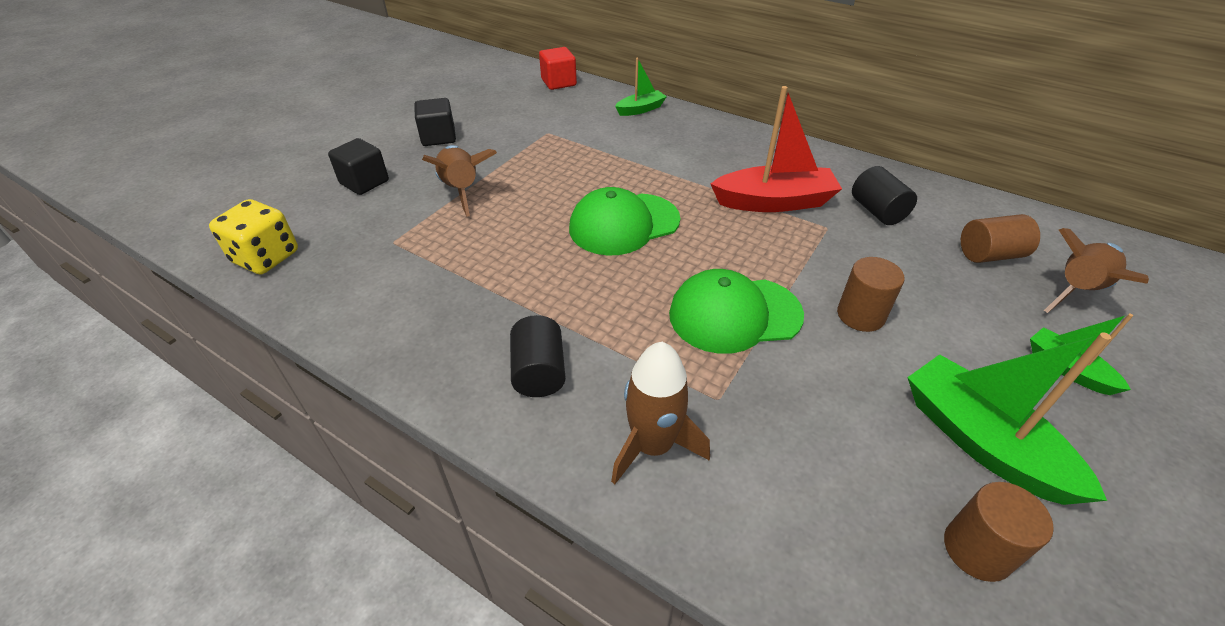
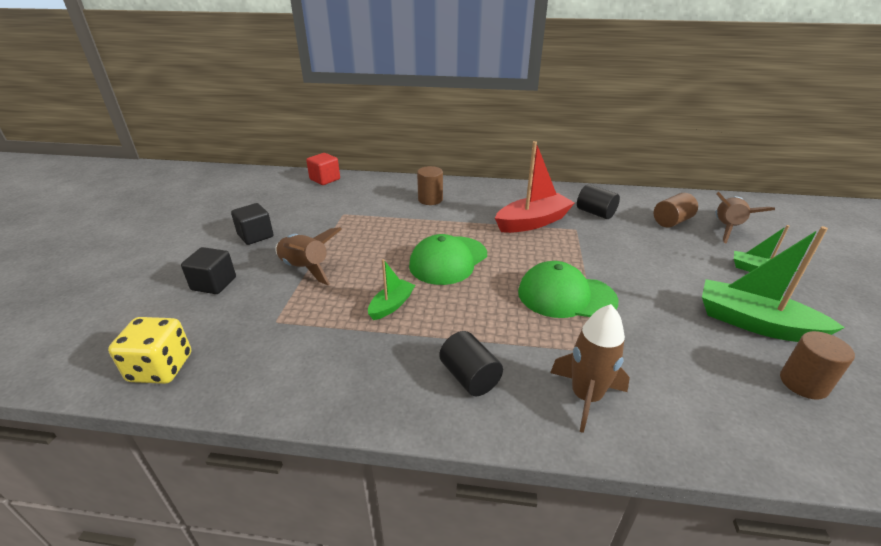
camera: 25 degrees left, 10 degrees down
green boat [615,58,667,116] -> green boat moved to [368,259,415,320]
green cap [669,269,804,354] -> green cap turned 45 degrees clockwise [518,261,619,318]
brown cylinder [837,257,905,332] -> brown cylinder moved to [417,166,443,205]

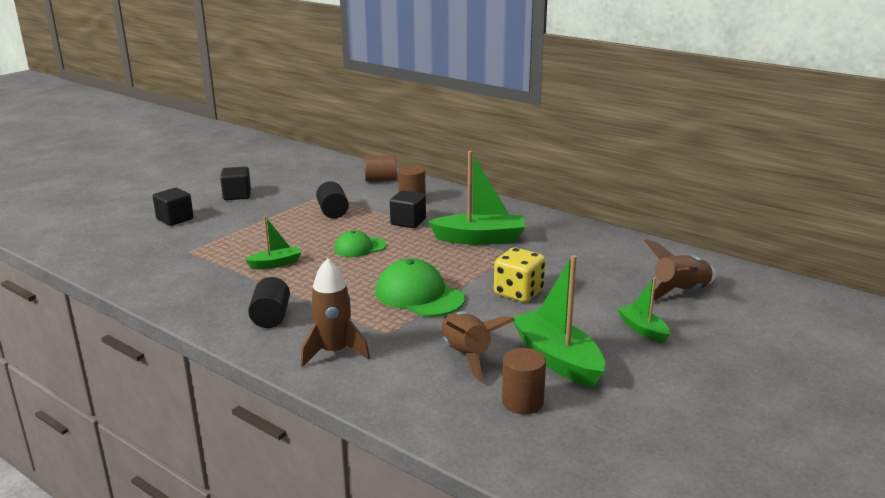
camera: 30 degrees right, 10 degrees down
yellow dice [108,317,191,384] -> yellow dice moved to [494,247,545,302]
brown rocket [275,227,342,285] -> brown rocket moved to [441,311,515,382]
red cube [306,153,340,185] -> none
green cap [409,234,487,285] -> green cap [335,230,387,257], size x0.61
red boat [495,141,575,233] -> green boat [428,151,525,245]
black cylinder [577,184,620,219] -> black cylinder moved to [316,181,349,219]
brown cylinder [654,193,698,228] -> brown cylinder moved to [364,155,397,182]
none -> black cube [390,190,426,228]

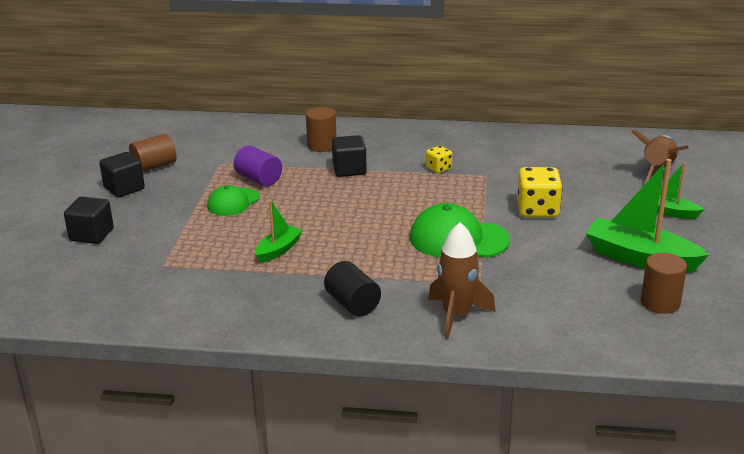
camera: 30 degrees left, 5 degrees up
black cylinder [316,181,349,219] -> purple cylinder [234,145,282,186]
green cap [335,230,387,257] -> green cap moved to [207,185,260,216]
brown cylinder [364,155,397,182] -> brown cylinder moved to [129,134,176,172]
green boat [428,151,525,245] -> yellow dice [426,146,452,173]
brown rocket [441,311,515,382] -> none

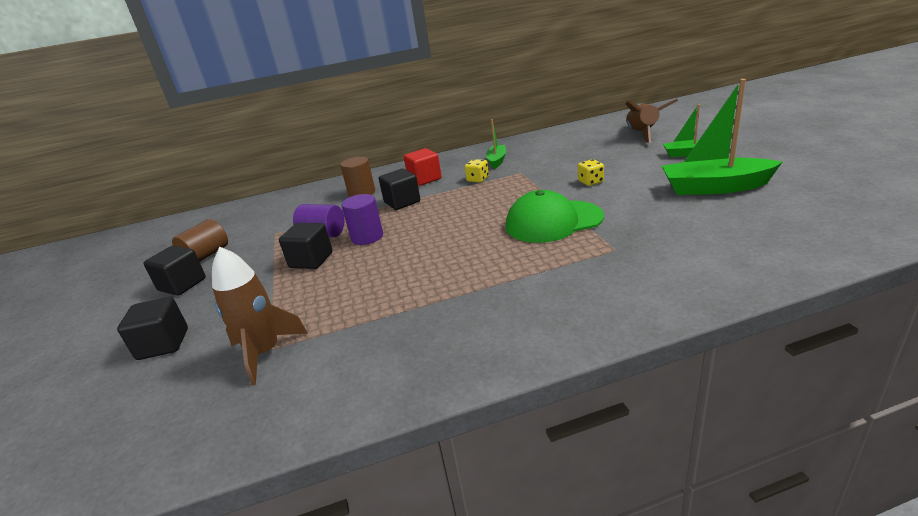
camera: 20 degrees left, 0 degrees up
green cap [207,185,260,216] -> black cube [279,223,332,269]
green boat [255,200,303,263] -> green boat moved to [486,119,506,169]
black cylinder [324,261,381,316] -> none
brown rocket [428,222,496,339] -> brown rocket moved to [212,247,308,385]
yellow dice [517,167,563,218] -> yellow dice [578,159,604,186], size x0.55
brown cylinder [641,253,687,314] -> none
none -> purple cylinder [341,194,383,245]
none -> red cube [404,148,442,186]

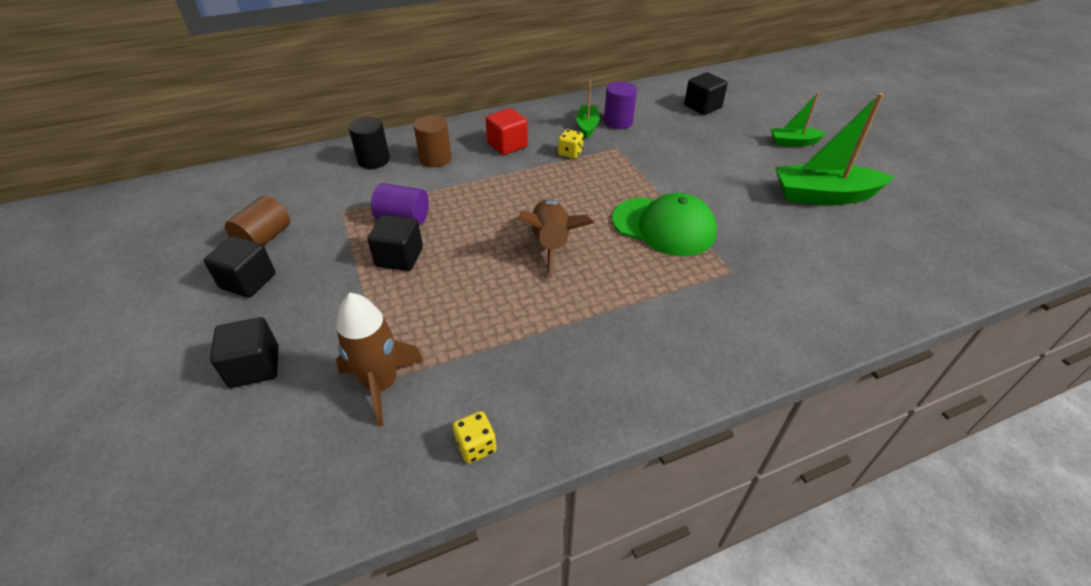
camera: 10 degrees left, 15 degrees up
purple cylinder [341,194,383,245] -> purple cylinder moved to [604,81,637,129]
black cube [379,169,420,210] -> black cube moved to [684,72,728,115]
green cap [506,190,604,243] -> green cap turned 135 degrees counterclockwise [612,193,717,256]
yellow dice [578,159,604,186] -> yellow dice moved to [453,411,497,463]
brown rocket [626,99,678,143] -> brown rocket moved to [518,199,594,278]
none -> black cylinder [348,117,390,169]

